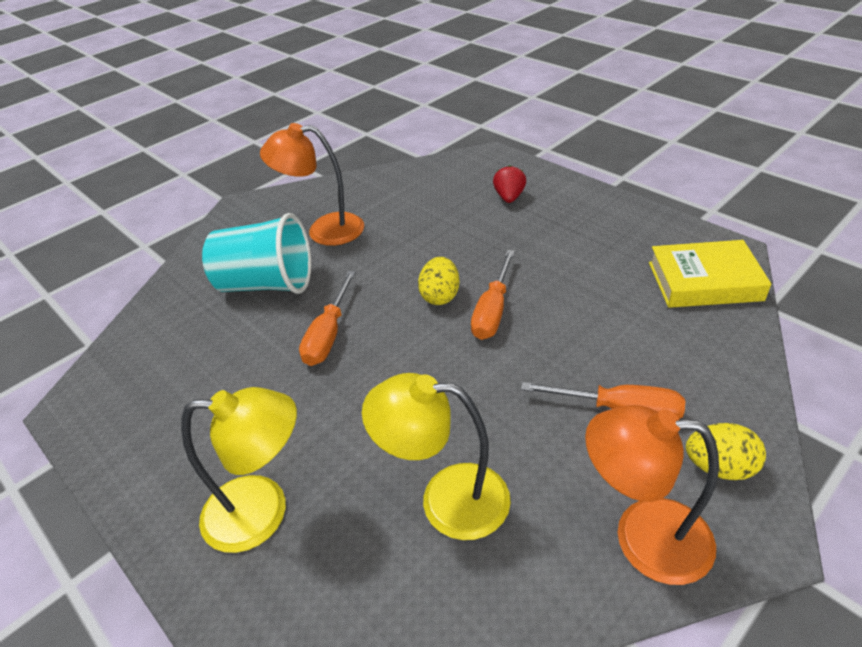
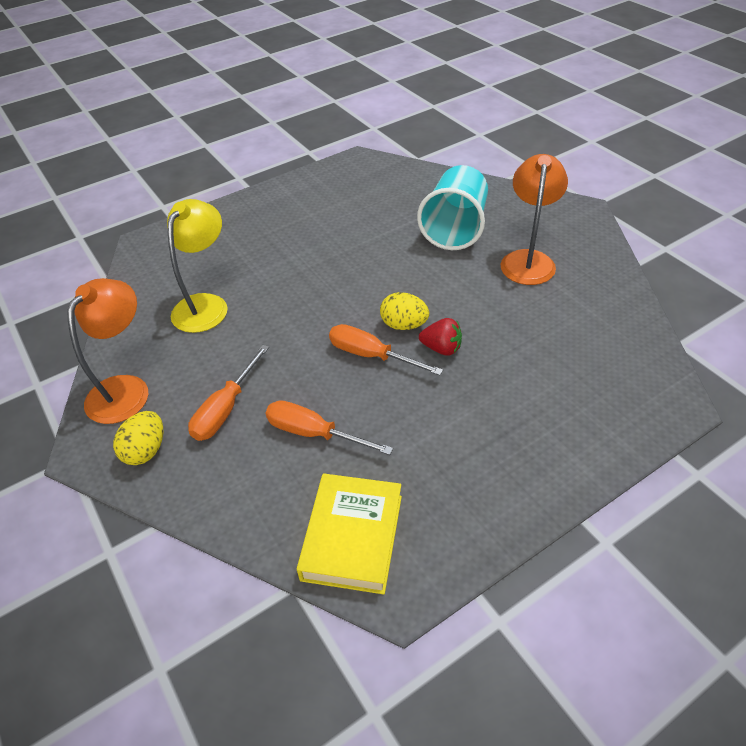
camera: 100 degrees right, 5 degrees up
yellow lamp [181,387,297,553] -> none
orange screwdriver [299,271,356,366] -> orange screwdriver moved to [266,400,393,455]
red strawberry [493,165,526,203] -> red strawberry moved to [419,318,462,355]

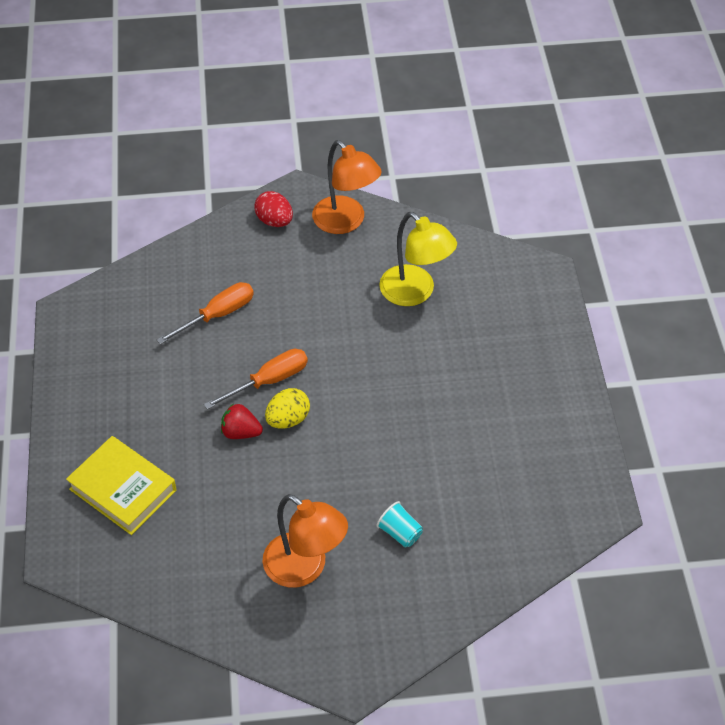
camera: 115 degrees right, 5 degrees up
yellow egg [113,411,163,465] -> red egg [254,191,293,227]
orange screwdriver [188,345,269,441] -> none
yellow book [297,473,402,594] -> yellow book moved to [66,436,177,535]
turquoise cup [417,165,488,250] -> turquoise cup [376,501,423,548], size x0.43
red strawberry [419,318,462,355] -> red strawberry turned 60 degrees clockwise [221,404,263,439]

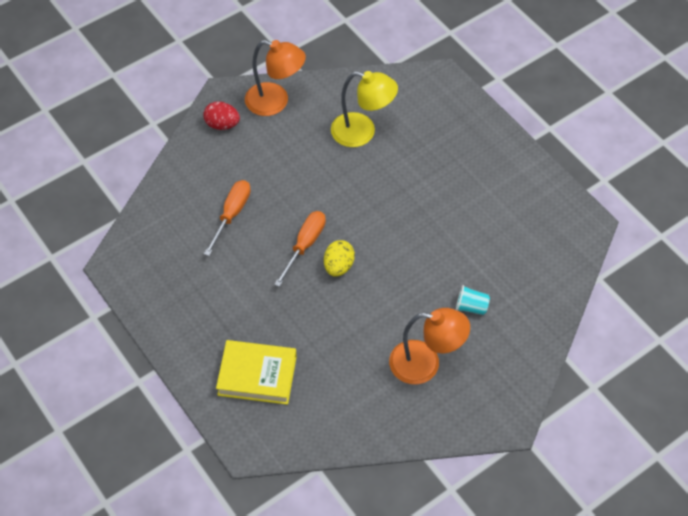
camera: 30 degrees left, 5 degrees up
red strawberry [221,404,263,439] -> none

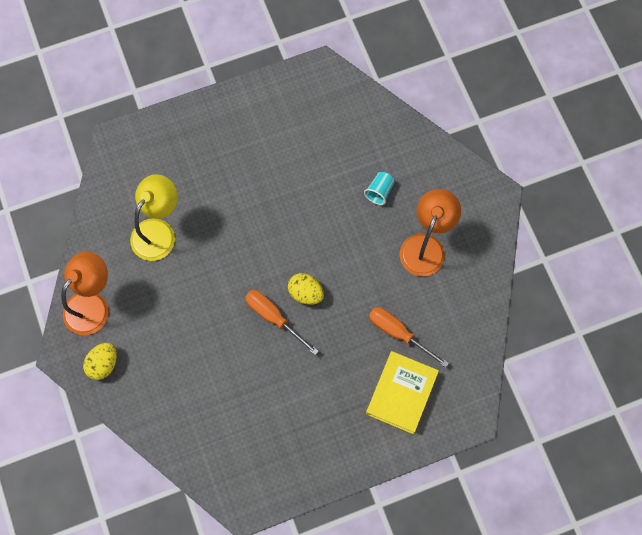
camera: 75 degrees left, 15 degrees up
red egg [203,101,240,130] -> yellow egg [83,343,117,380]
orange screwdriver [204,180,251,256] -> orange screwdriver moved to [369,307,449,368]

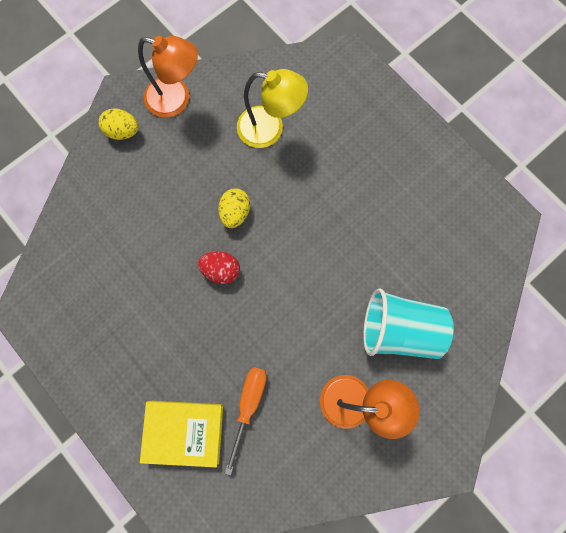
camera: 70 degrees right, 5 degrees up
orange screwdriver [245,290,319,355] -> red egg [198,251,240,284]
yellow egg [288,273,324,305] -> yellow egg moved to [218,188,250,228]
turquoise cup [364,172,395,205] -> turquoise cup [363,288,454,359], size x2.31

